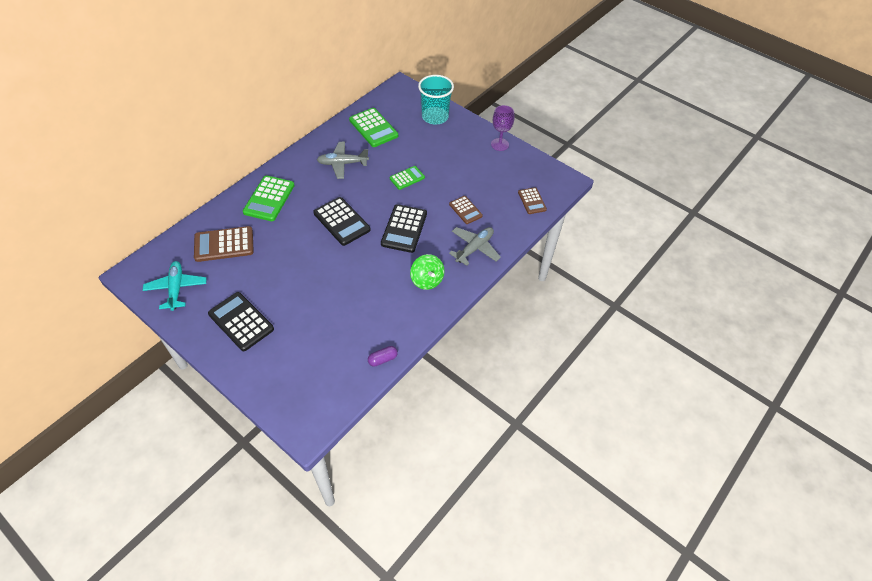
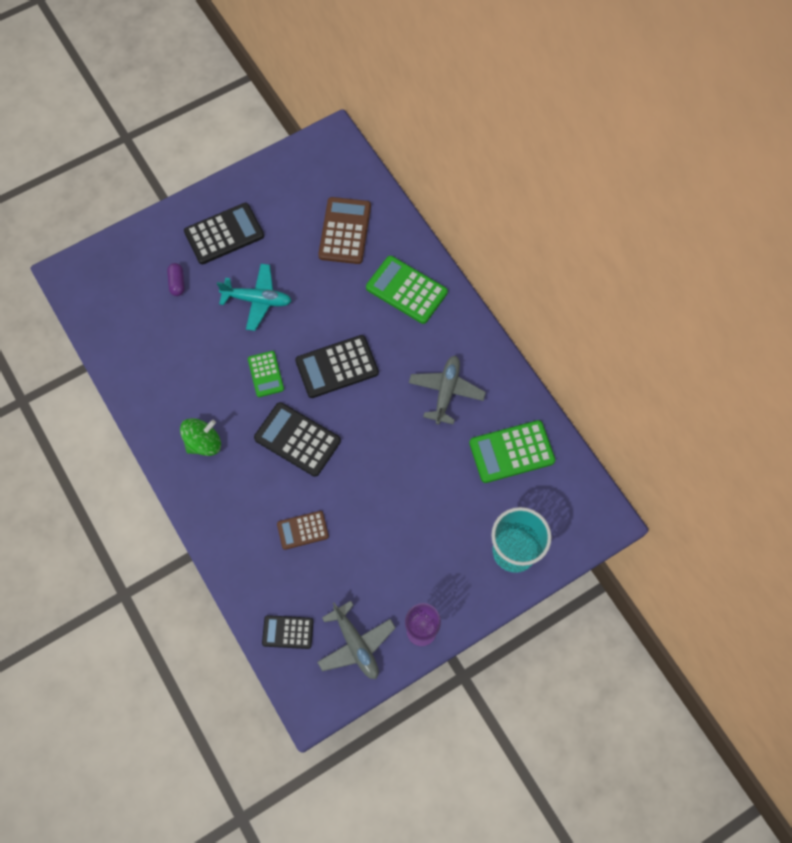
camera: 110 degrees right, 15 degrees up
turquoise plane [143,261,207,311] -> turquoise plane moved to [217,264,292,331]
purple capsule [368,346,398,367] -> purple capsule moved to [167,263,185,296]
green calculator [390,166,425,190] -> green calculator moved to [248,351,284,397]
green spinning top [410,254,445,290] -> green spinning top turned 150 degrees clockwise [180,418,221,456]
grey plane [449,227,501,266] -> grey plane moved to [317,601,396,679]
brown calculator [518,187,547,214] -> black calculator [262,615,314,649]

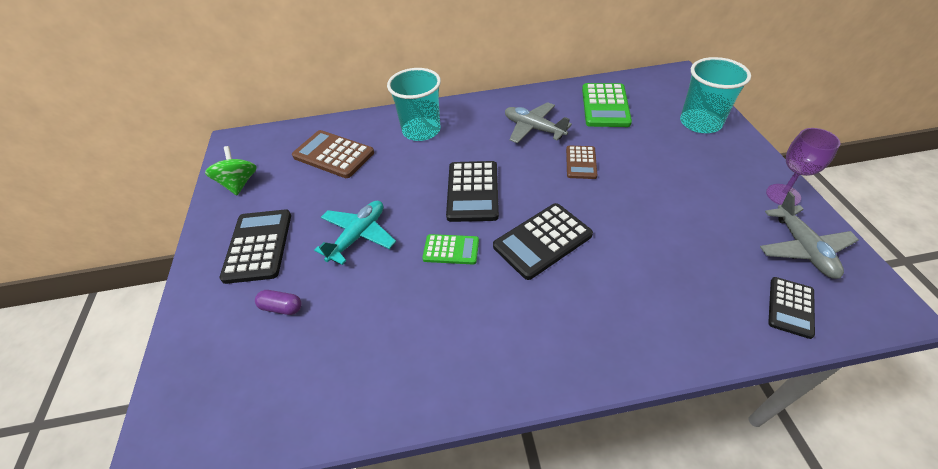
camera: 65 degrees left, 20 degrees down
green spinning top [180,418,221,456] -> green spinning top moved to [205,146,257,195]
brown calculator [277,511,329,550] -> brown calculator moved to [566,145,597,179]
grey plane [317,601,396,679] -> grey plane turned 90 degrees clockwise [760,192,859,279]
green calculator [366,256,448,324] -> turquoise cup [387,68,441,141]

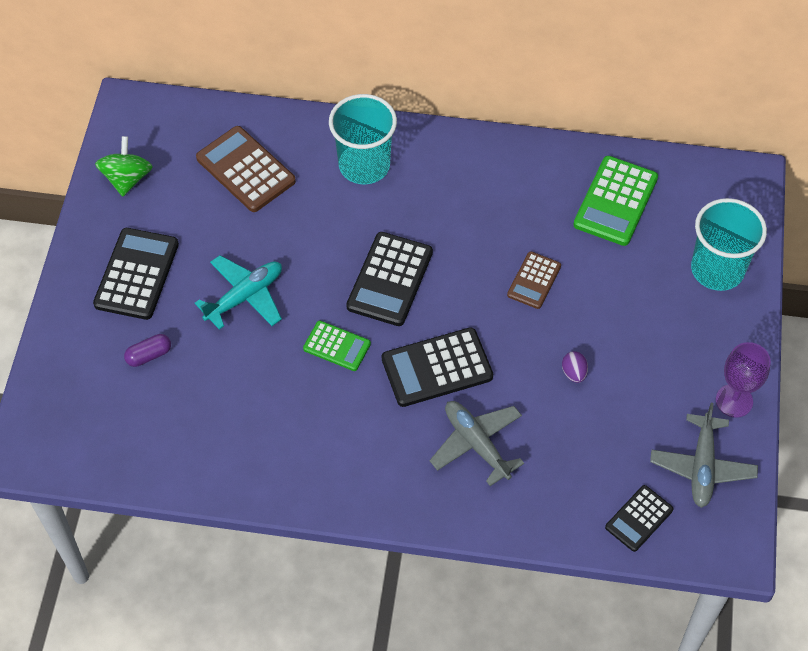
camera: 15 degrees right, 10 degrees up
purple capsule [255,290,302,315] -> purple capsule turned 60 degrees counterclockwise [124,334,171,367]
grey plane [505,102,572,143] -> grey plane moved to [430,401,524,486]
none -> purple egg [562,351,588,383]

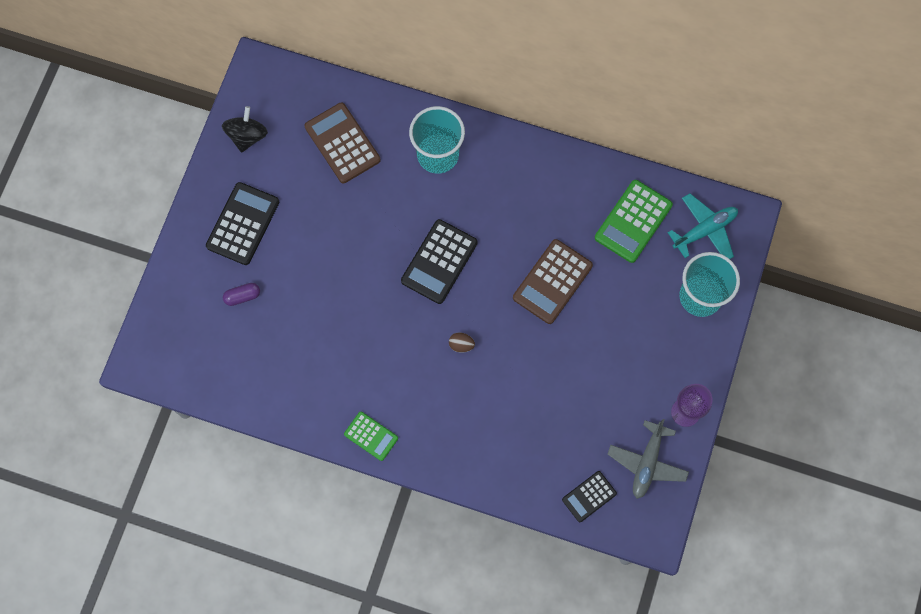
camera: 10 degrees right, 15 degrees up
green spinning top [95,136,153,197] -> black spinning top [222,106,268,153]
turquoise plane [195,255,282,330] -> turquoise plane moved to [668,193,738,259]
green calculator [303,321,371,371] -> green calculator moved to [344,411,398,461]
black calculator [382,327,493,407] -> brown egg [449,333,475,353]
grey plane [430,401,524,486] -> none
brown calculator [507,251,561,309] -> brown calculator [513,239,593,324], size x1.66
purple egg [562,351,588,383] -> none

